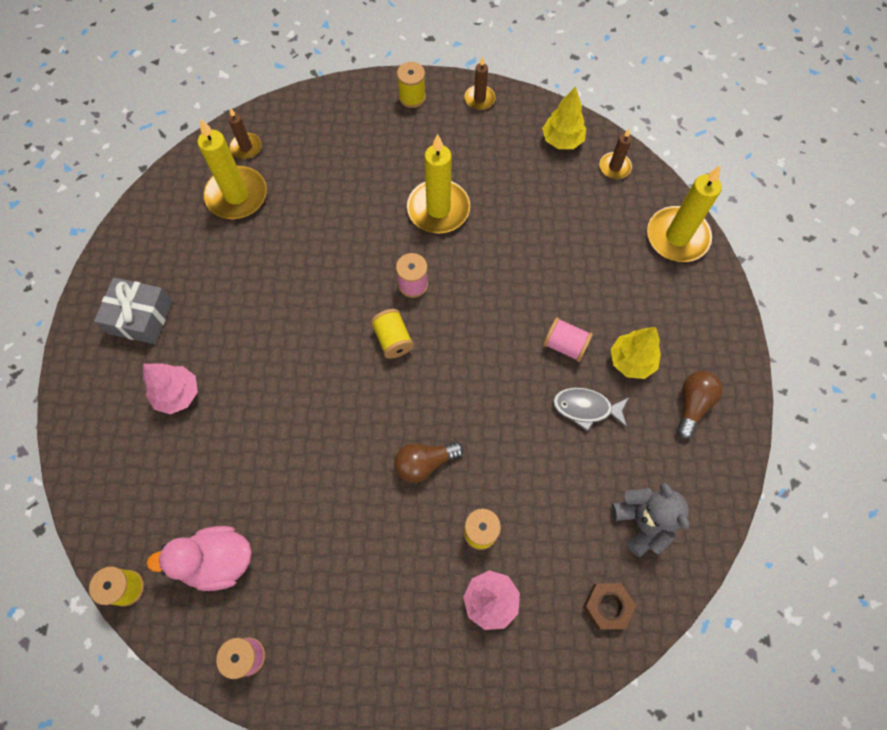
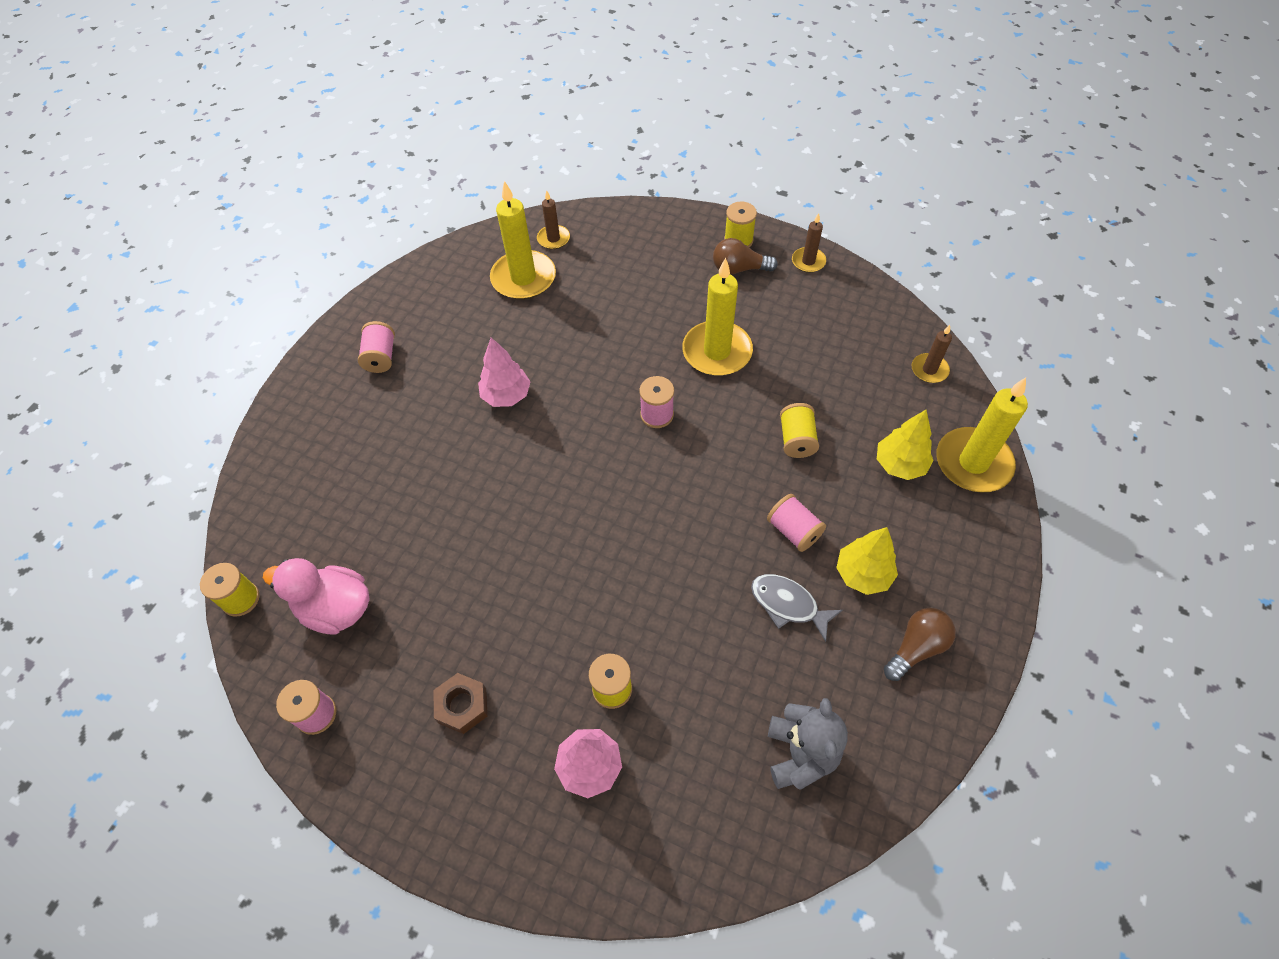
camera: 25 degrees right, 10 degrees down
grey gift [94,277,173,344] -> pink spool [358,321,395,373]
pink tree [143,363,198,414] -> pink tree moved to [478,337,531,407]
yellow spool [371,309,414,359] -> yellow spool moved to [780,403,819,458]
brown light bulb [394,442,464,483] -> brown light bulb moved to [713,238,778,274]
yellow tree [542,86,586,149] -> yellow tree moved to [877,410,934,480]
brown nut [583,583,636,630] -> brown nut moved to [433,673,488,734]

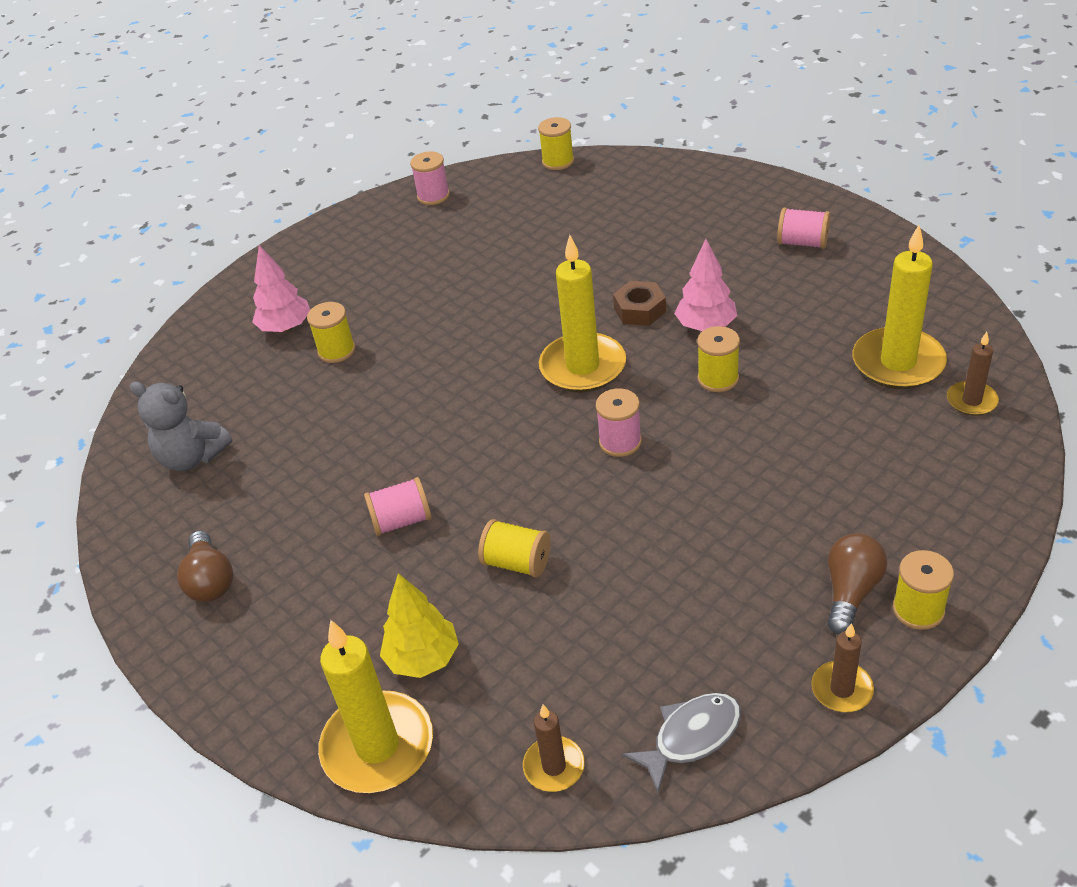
camera: 115 degrees right, 15 degrees down
pink duck [263,558,370,634] -> none
brown nut [433,673,488,734] -> brown nut moved to [613,281,666,326]
yellow candle [682,258,753,376] -> yellow candle moved to [539,235,626,392]
grey fish [751,574,842,642] -> grey fish moved to [623,693,741,792]
yellow tree [836,527,898,595] -> none
none -> yellow spool [697,326,740,392]

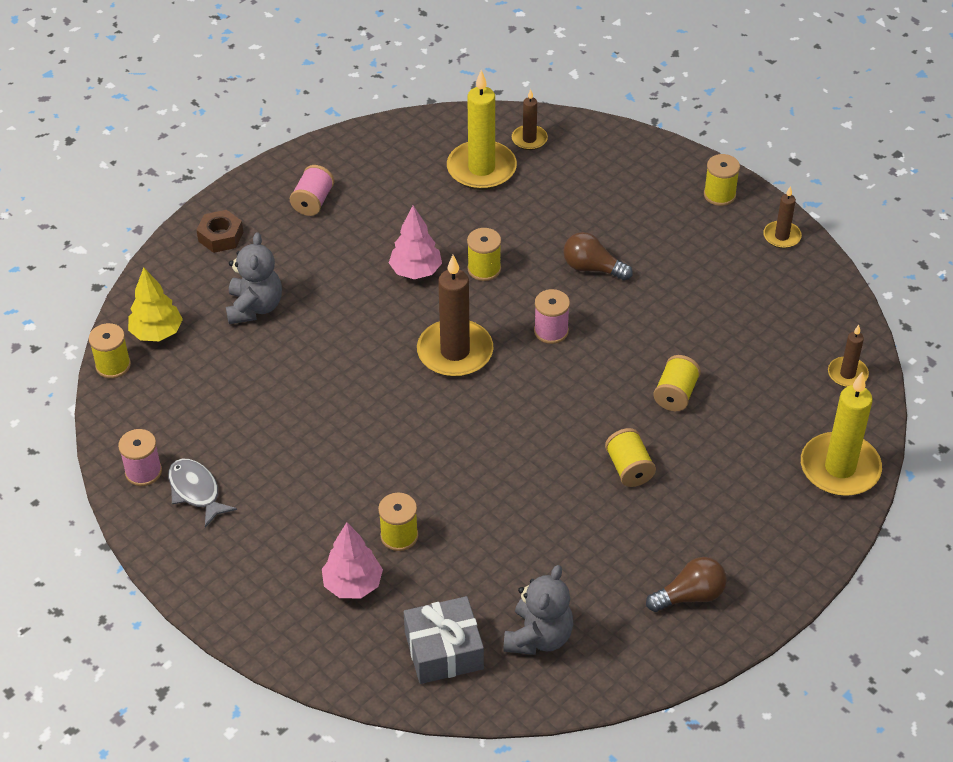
camera: 95 degrees left, 5 degrees up
pink spool [364,477,432,536] -> yellow spool [605,428,656,487]
yellow tree [380,573,459,678] -> yellow tree moved to [128,268,183,341]
yellow candle [539,235,626,392] -> brown candle [417,255,493,377]
brown nut [613,281,666,326] -> brown nut moved to [196,210,243,253]
grey fish [623,693,741,792] -> grey fish moved to [168,459,237,527]
brown light bulb [827,533,887,635] -> brown light bulb moved to [563,232,633,281]
none -> grey teddy bear [226,232,282,324]
none -> grey gift [404,596,484,684]

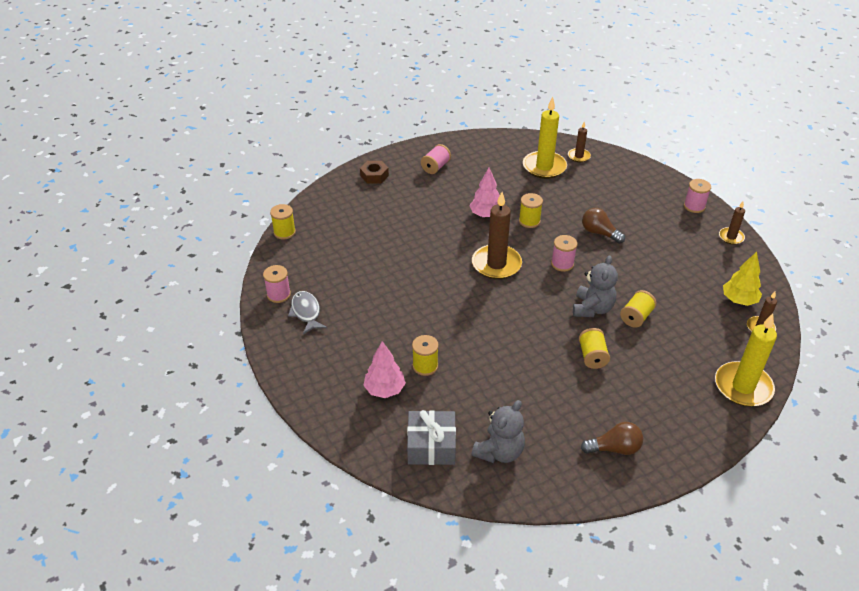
camera: 15 degrees right, 5 degrees down
yellow tree [128,268,183,341] -> yellow tree moved to [723,252,762,306]
grey teddy bear [226,232,282,324] -> grey teddy bear moved to [573,255,618,317]
yellow spool [704,154,740,206] -> pink spool [684,179,711,213]

